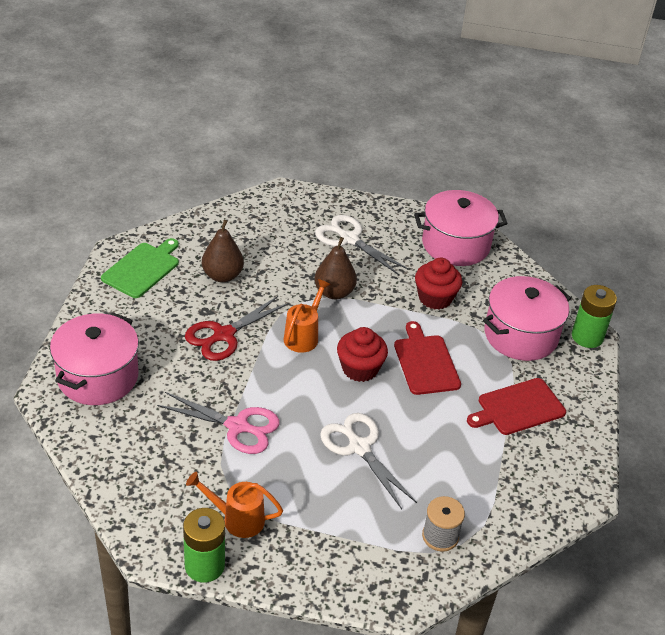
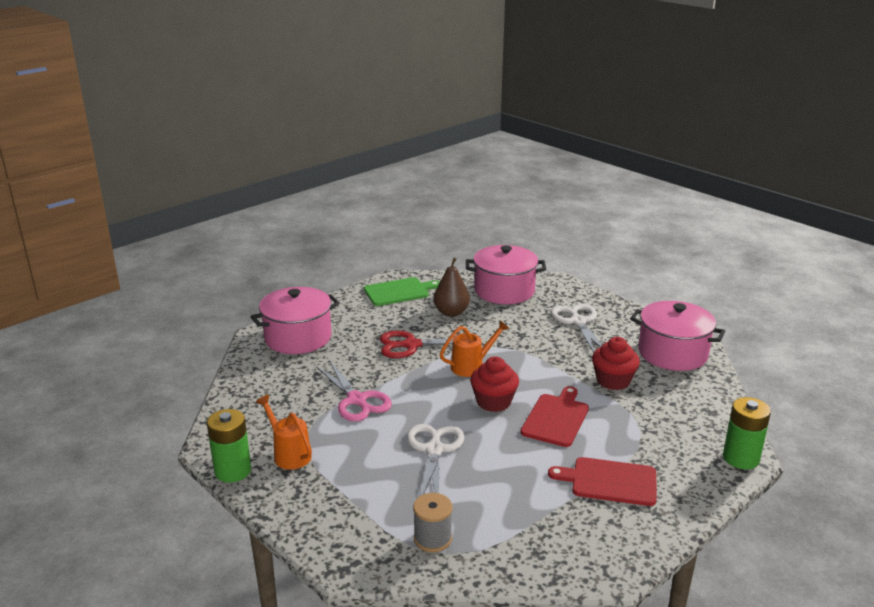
camera: 40 degrees right, 15 degrees down
brown pear [315,237,357,299] -> none
pink pot [483,276,571,361] -> pink pot moved to [466,245,546,304]

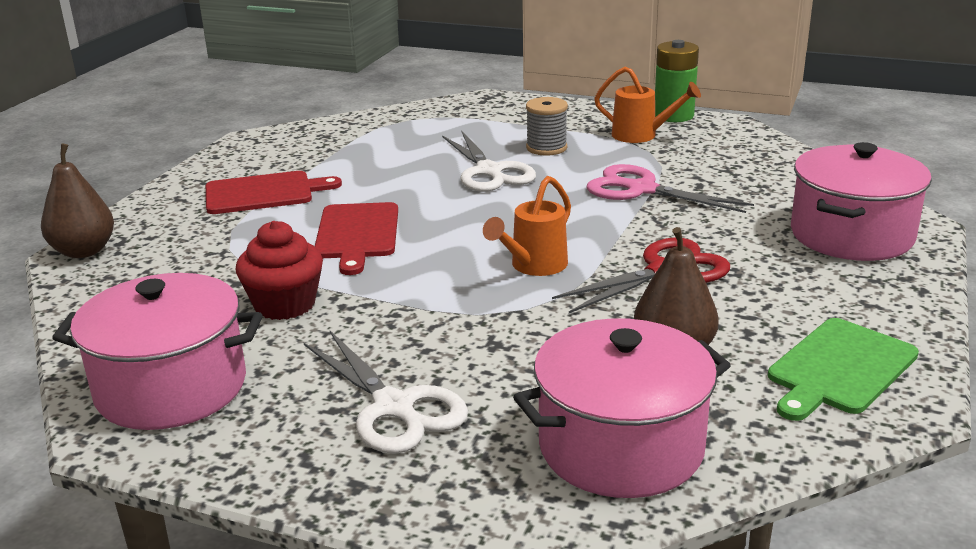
camera: 155 degrees right, 0 degrees up
grey spool [413,493,453,552] -> grey spool moved to [526,97,568,156]
red cupcake [470,357,519,412] -> none
green battery [723,397,771,469] -> brown pear [41,143,114,258]

